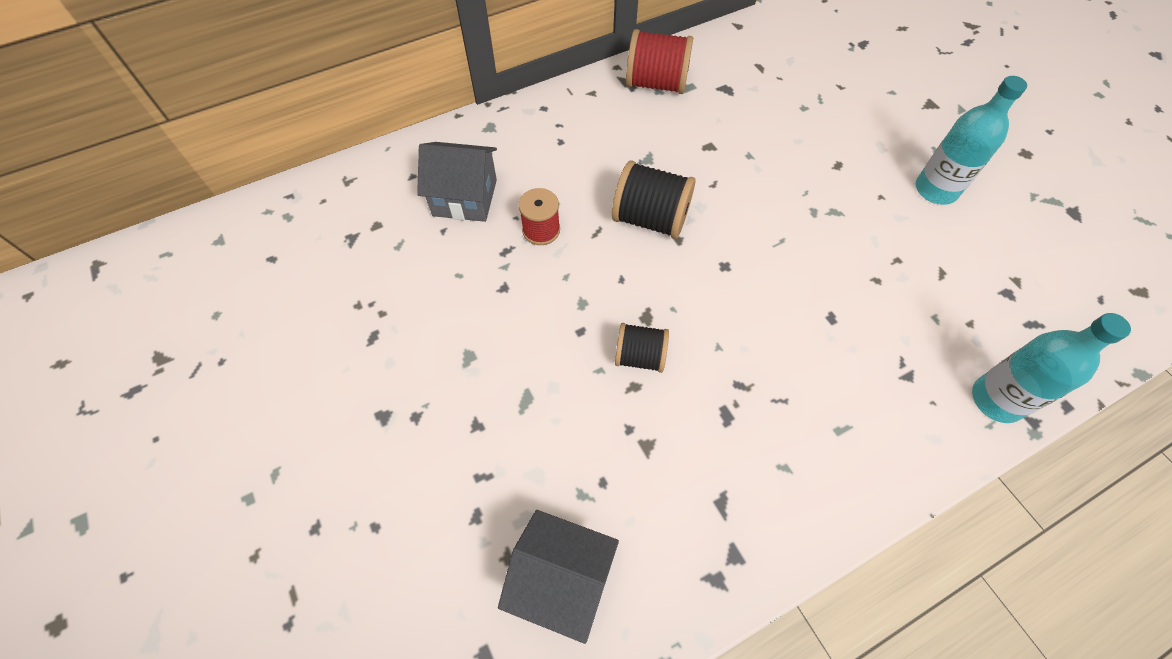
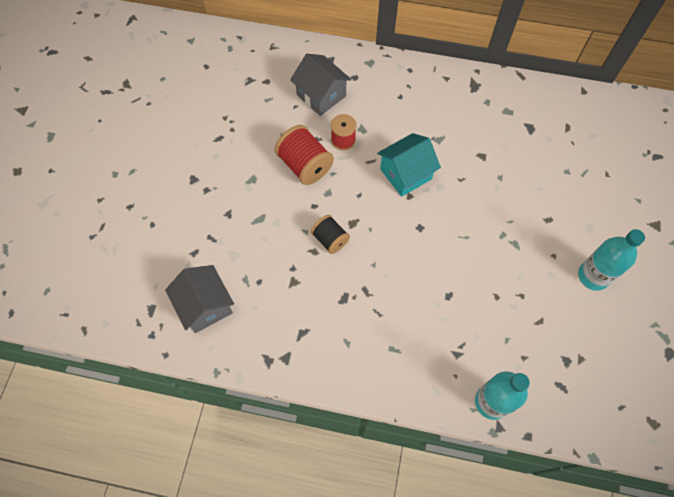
camera: 40 degrees right, 5 degrees up
black spool [612,161,696,239] -> turquoise house [377,133,441,197]
red spool [626,29,693,94] -> red spool moved to [275,125,334,185]

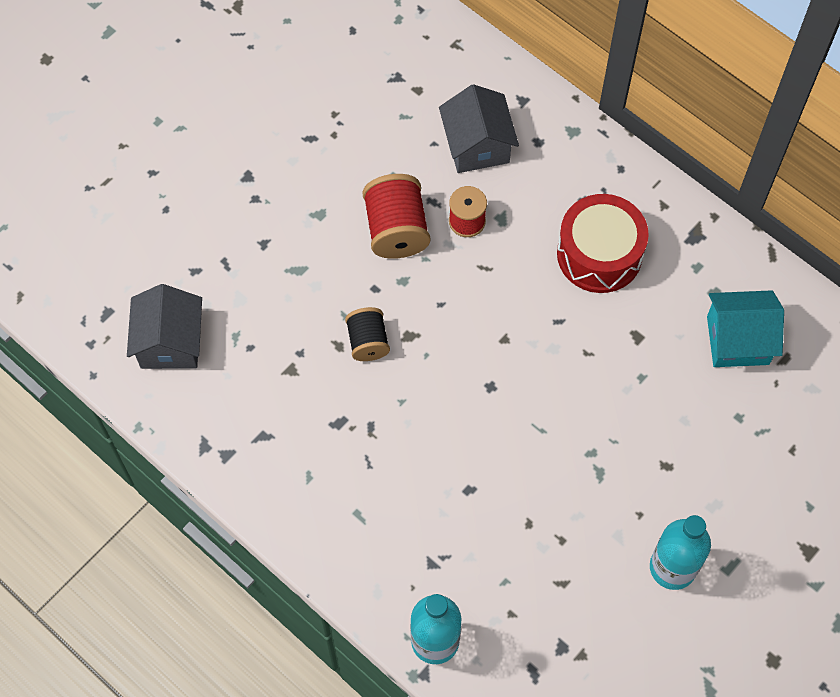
camera: 30 degrees right, 0 degrees up
turquoise house [377,133,441,197] -> turquoise house moved to [707,290,784,367]
none -> red drum [557,194,649,293]

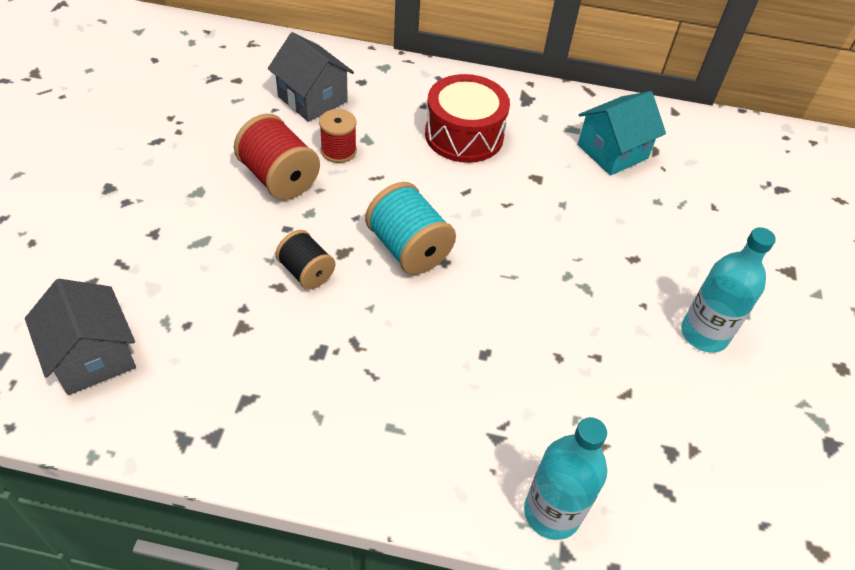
camera: 35 degrees left, 15 degrees down
none -> turquoise spool [365,182,456,275]

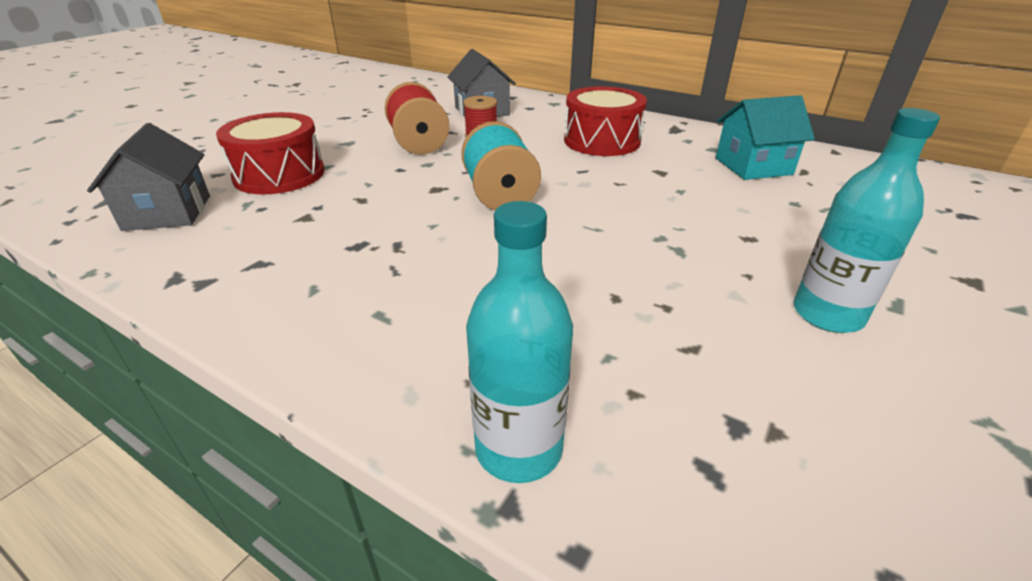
camera: 25 degrees right, 15 degrees down
black spool [275,230,335,289] -> none
none -> red drum [216,112,324,194]

